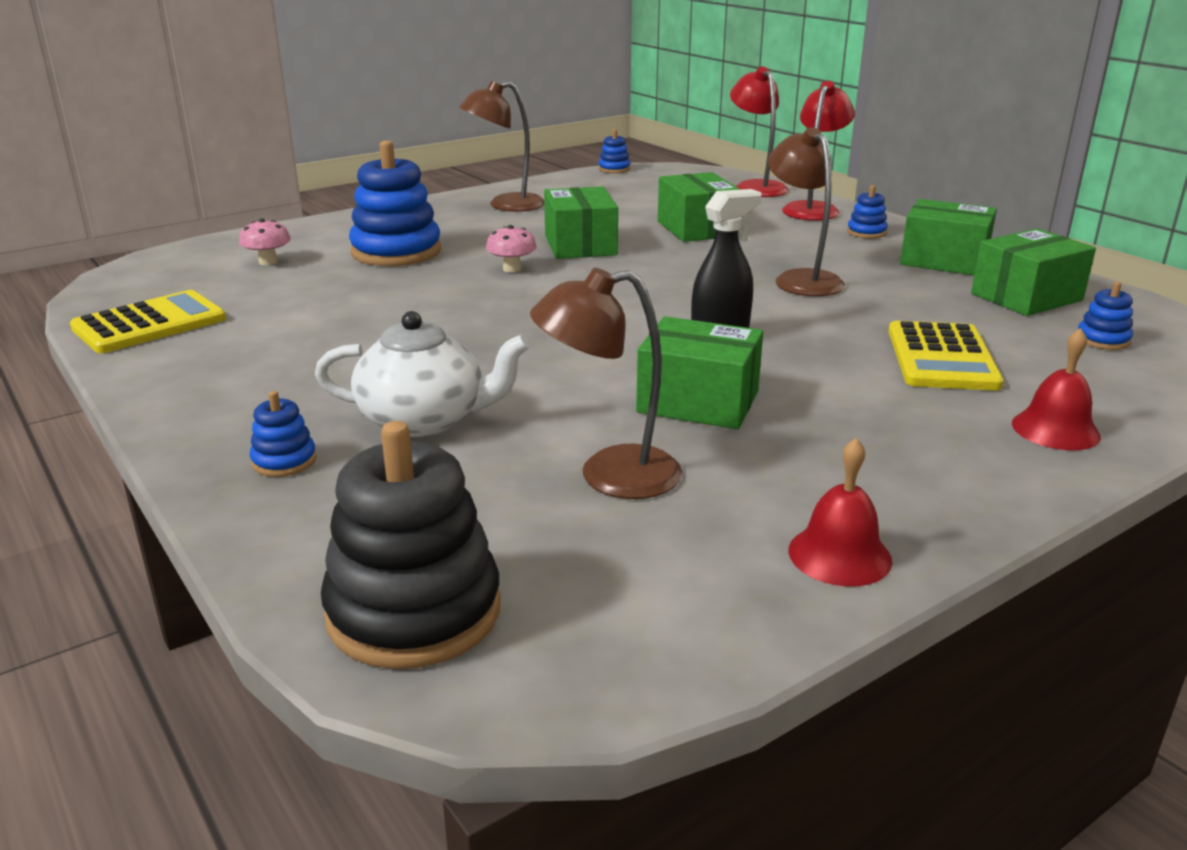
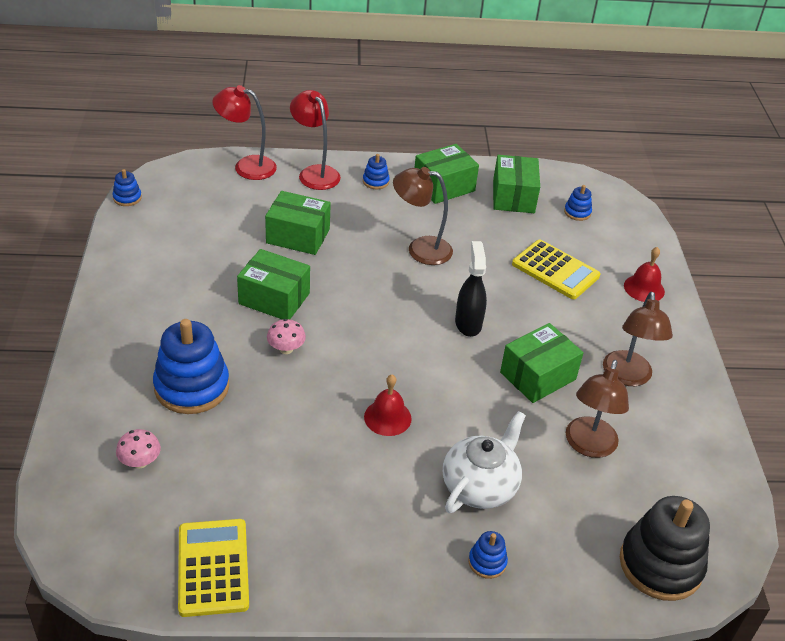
camera: 60 degrees left, 15 degrees up
brown lamp [459,81,544,212] -> brown lamp moved to [603,292,673,386]
red bell [789,438,892,587] -> red bell moved to [364,375,412,436]

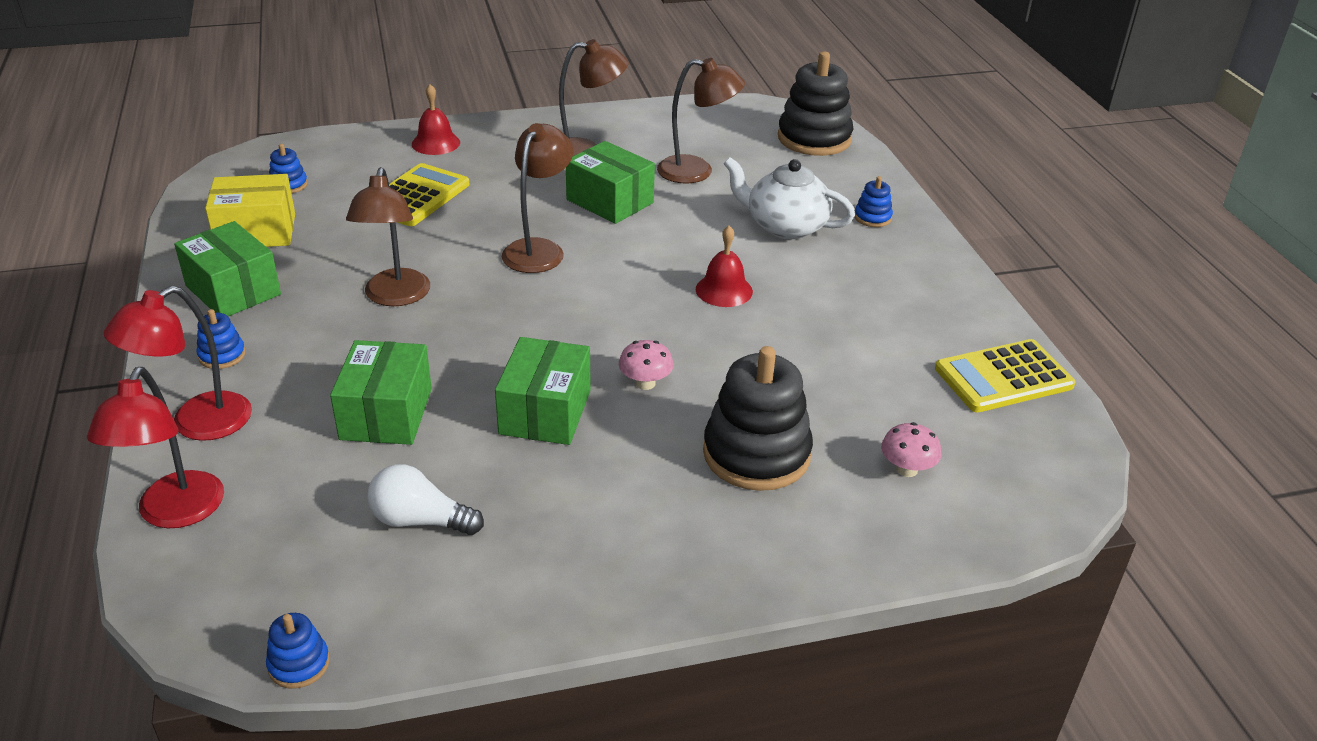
camera: 100 degrees left, 5 degrees down
blue stacking toy [153,319,229,414] -> black stacking toy [703,346,813,491]
black spray bottle [455,241,487,337] -> brown lamp [502,123,573,273]
green box [493,155,540,213] -> yellow box [205,174,295,247]
none -> white light bulb [368,464,484,535]

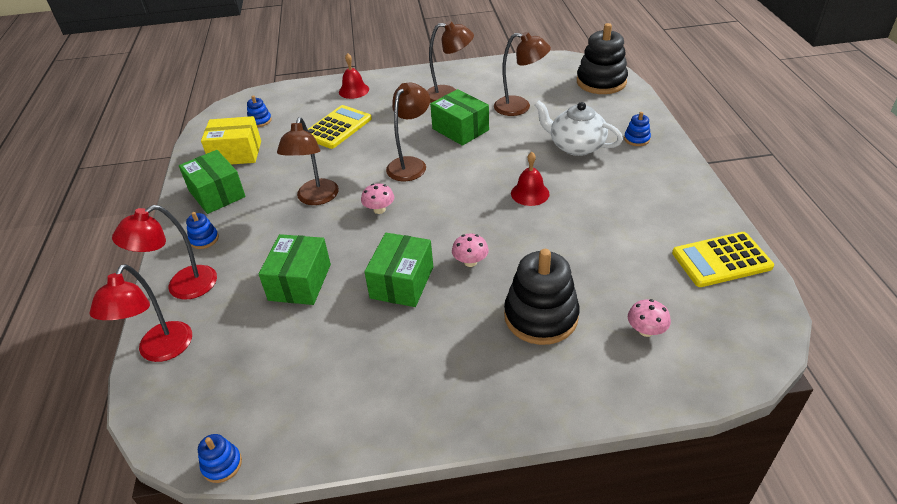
camera: 10 degrees right, 5 degrees up
white light bulb [368,464,484,535] -> none
none -> pink mushroom [361,183,394,214]

